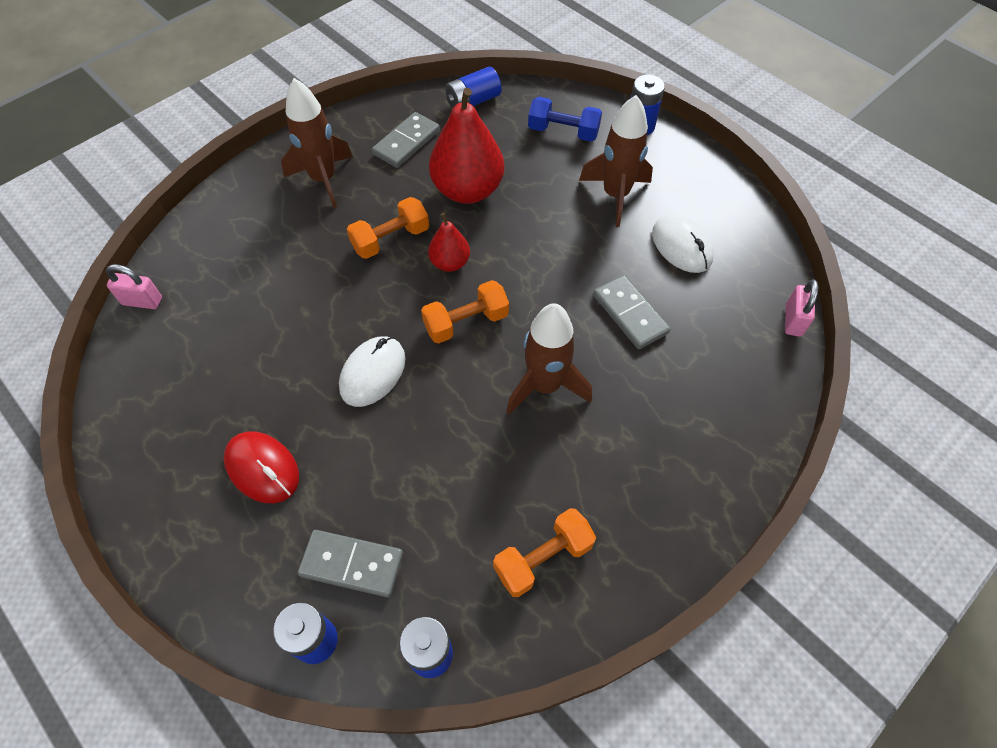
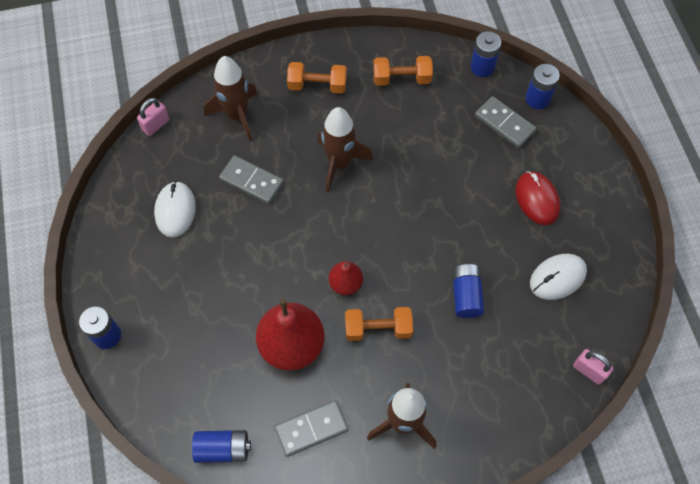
camera: 150 degrees left, 5 degrees up
white mouse [339,336,405,407] -> white mouse moved to [530,254,587,300]
orange dumbbell [421,280,509,343] -> orange dumbbell moved to [287,62,347,94]
blue dumbbell [528,97,602,142] -> none
brown rocket [579,95,653,227] -> brown rocket moved to [204,56,257,141]
grey domino [593,275,671,349] -> grey domino turned 60 degrees counterclockwise [219,155,284,204]
none -> blue battery [452,264,484,318]

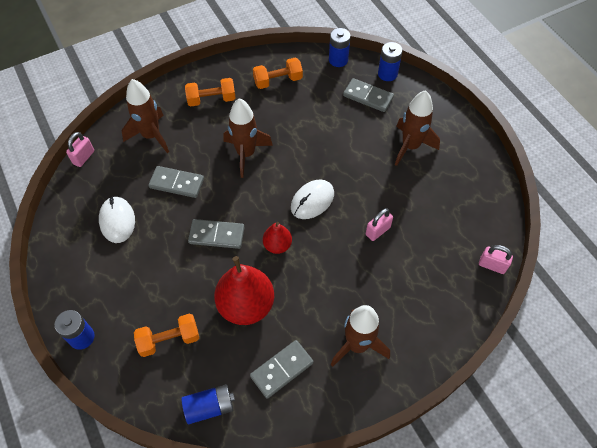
camera: 15 degrees left, 5 degrees down
orange dumbbell [345,307,413,341] -> orange dumbbell moved to [134,313,199,357]
blue battery [452,264,484,318] -> pink padlock [366,208,393,241]
red mouse [515,171,560,225] -> brown rocket [395,90,440,166]
white mouse [530,254,587,300] -> white mouse moved to [291,179,334,219]
none -> grey domino [188,219,244,249]

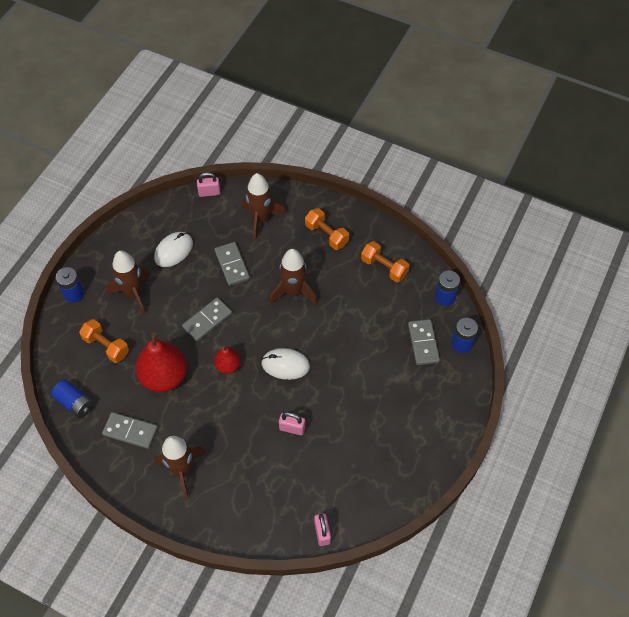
camera: 55 degrees right, 0 degrees up
grey domino [188,219,244,249] -> grey domino turned 75 degrees clockwise [182,297,232,341]
brown rocket [395,90,440,166] -> brown rocket moved to [106,251,151,315]

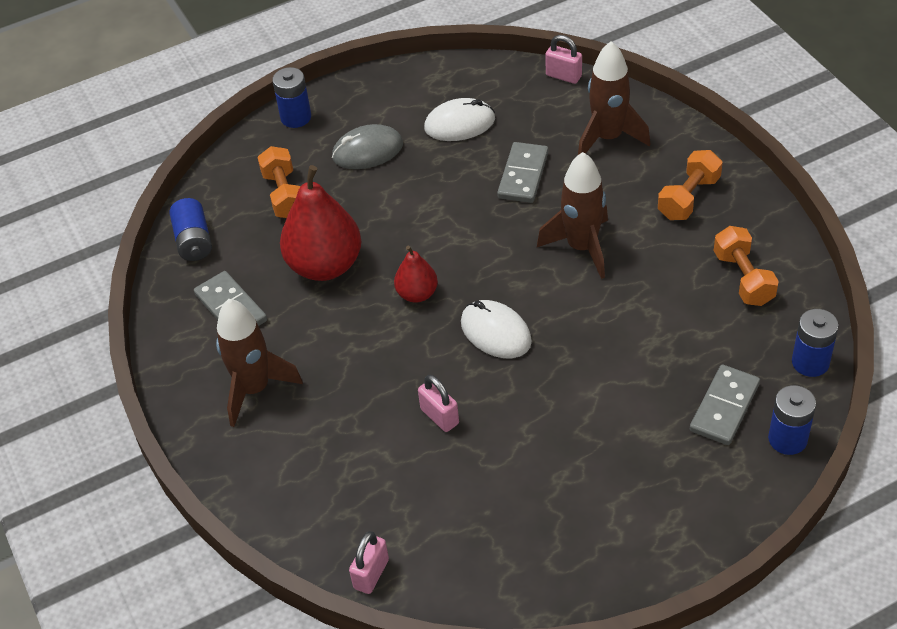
camera: 40 degrees right, 10 degrees down
brown rocket [106,251,151,315] -> grey mouse [332,124,403,169]
grey domino [182,297,232,341] -> none
orange dumbbell [305,208,349,250] -> orange dumbbell turned 45 degrees clockwise [658,150,722,220]

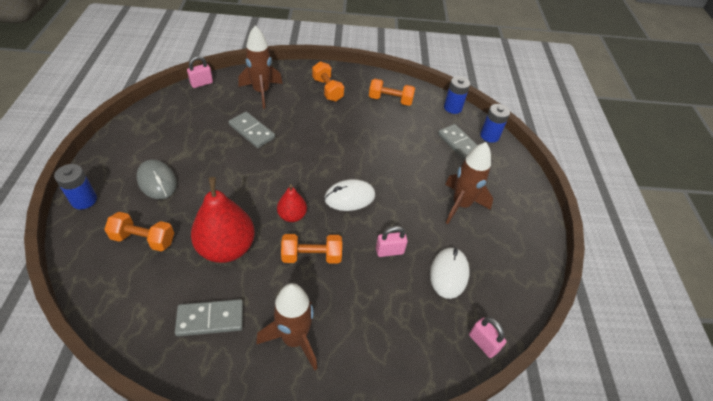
camera: 70 degrees left, 0 degrees up
blue battery [169,198,212,261] -> none
grey mouse [332,124,403,169] -> grey mouse turned 45 degrees counterclockwise [136,160,177,199]
white mouse [424,98,495,141] -> white mouse moved to [430,247,470,299]
brown rocket [537,152,608,279] -> brown rocket moved to [445,142,493,224]
none -> orange dumbbell [281,234,342,264]

